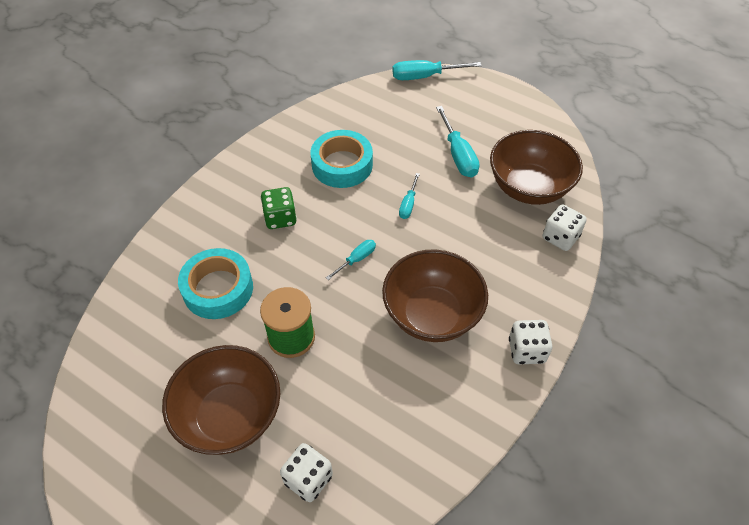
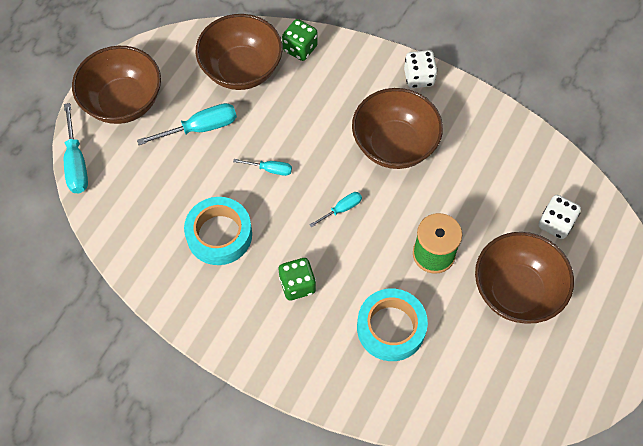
camera: 95 degrees left, 10 degrees up
turquoise screwdriver [326,240,376,280] -> turquoise screwdriver turned 105 degrees clockwise [309,192,362,228]
white dice [542,205,587,251] -> green dice [282,19,318,61]
none -> brown bowl [72,46,161,124]

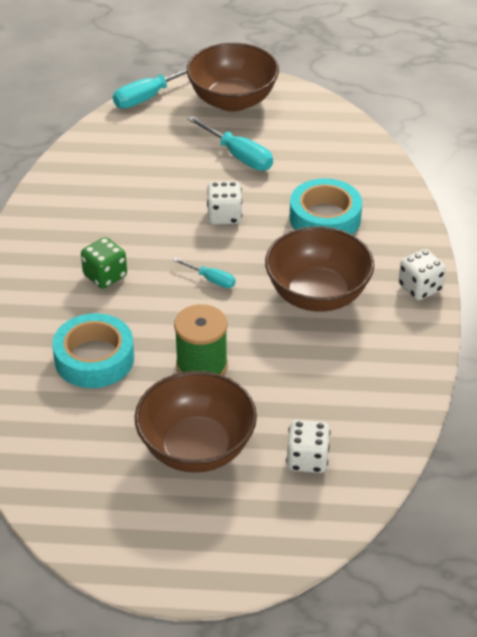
camera: 65 degrees right, 20 degrees down
turquoise tape [184,197,252,265] -> turquoise tape moved to [290,178,362,235]
brown bowl [196,14,283,90] -> none
turquoise screwdriver [233,159,292,176] -> white dice [207,181,242,225]
green dice [282,19,318,61] -> none

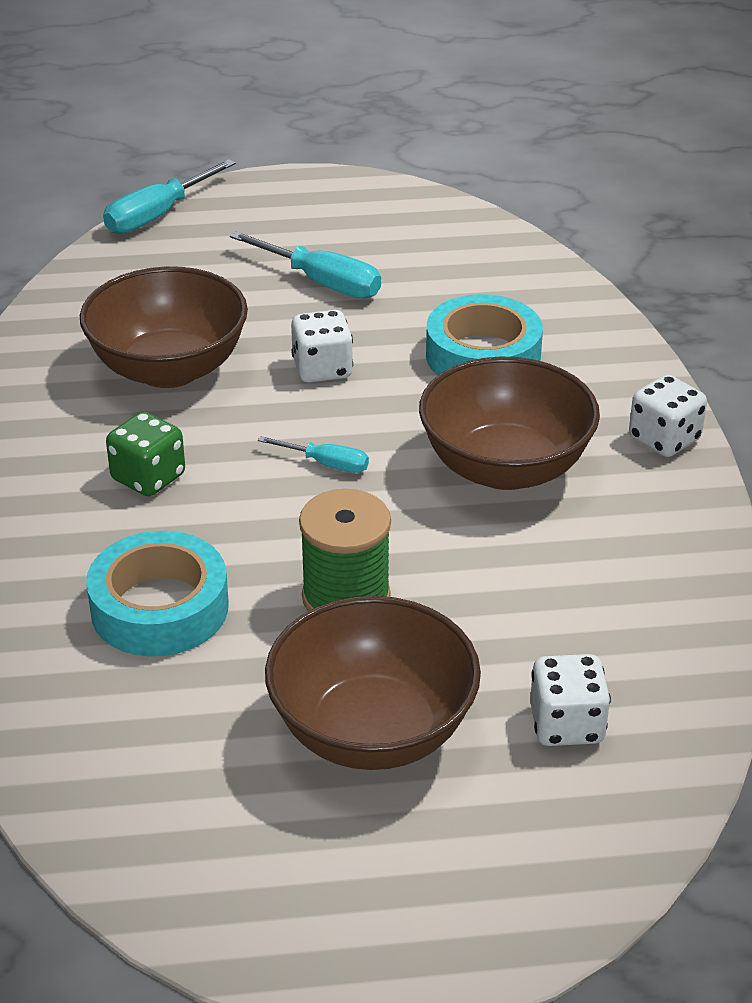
camera: 10 degrees left, 5 degrees down
brown bowl [187,43,279,112] -> brown bowl moved to [80,266,248,388]

